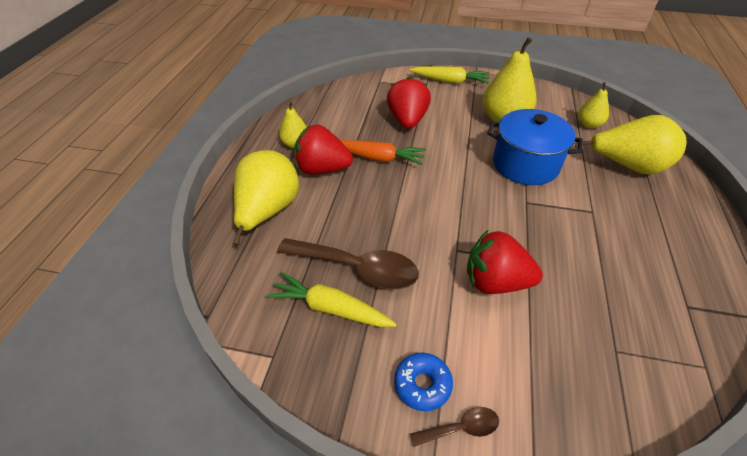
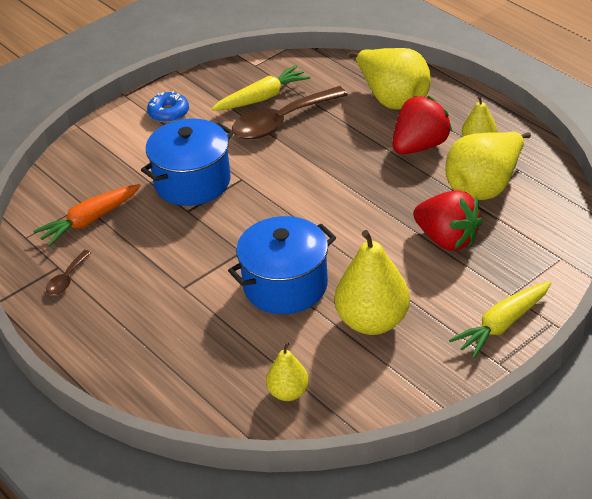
camera: 130 degrees right, 5 degrees down
orange carrot [340,140,426,165] -> orange carrot moved to [33,184,141,247]
brown spoon [410,407,499,447] -> brown spoon moved to [46,250,92,295]
red strawberry [467,229,543,294] -> blue pot [141,119,234,206]
yellow pear [575,115,687,175] -> yellow pear moved to [446,132,531,200]

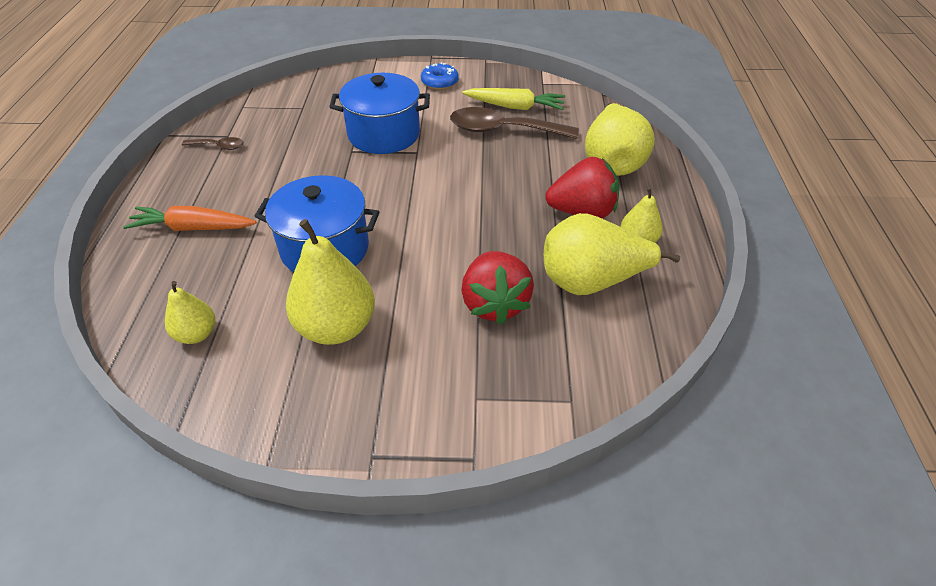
camera: 40 degrees right, 5 degrees up
orange carrot [33,184,141,247] -> orange carrot moved to [123,206,256,231]
brown spoon [46,250,92,295] -> brown spoon turned 150 degrees counterclockwise [182,137,244,150]
yellow carrot [449,281,552,358] -> none

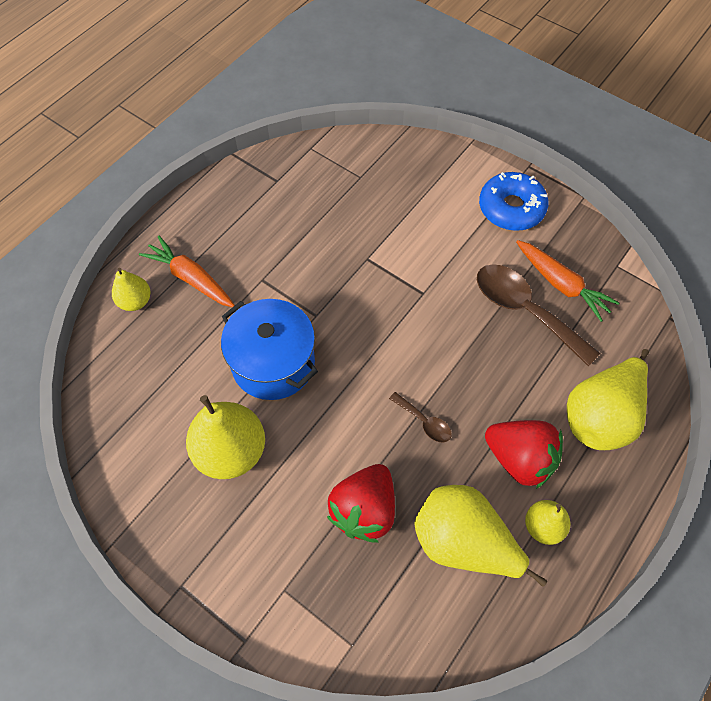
camera: 35 degrees right, 15 degrees up
yellow pear [165,281,215,344] -> yellow pear moved to [112,268,150,311]
brown spoon [182,137,244,150] -> brown spoon moved to [389,392,452,443]
blue pot [329,73,430,154] -> none
blue donut [421,62,459,90] -> blue donut [479,172,548,231], size x1.57
yellow carrot [462,88,565,110] -> orange carrot [516,240,619,322]

